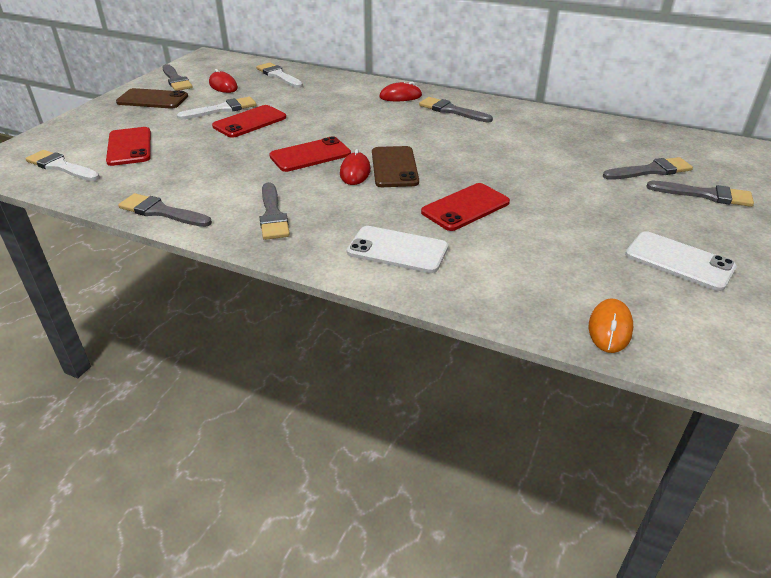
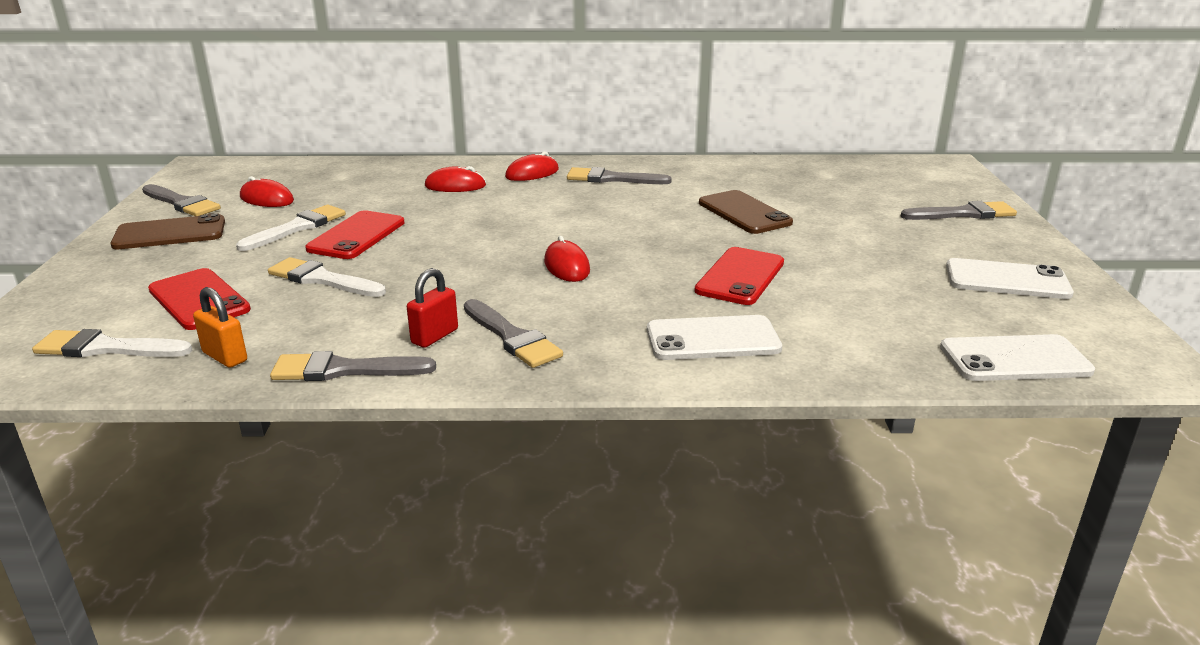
camera: 25 degrees left, 10 degrees down
white brush [256,63,303,88] -> white brush moved to [268,257,386,297]
red phone [269,136,351,172] -> none
brown phone [372,146,419,187] -> brown phone moved to [699,190,793,234]
orange mouse [589,299,633,353] -> white phone [940,334,1095,381]
grey brush [603,157,693,180] -> none
none -> orange padlock [193,287,247,368]
none -> red padlock [407,268,458,348]
none -> red mouse [425,166,486,192]

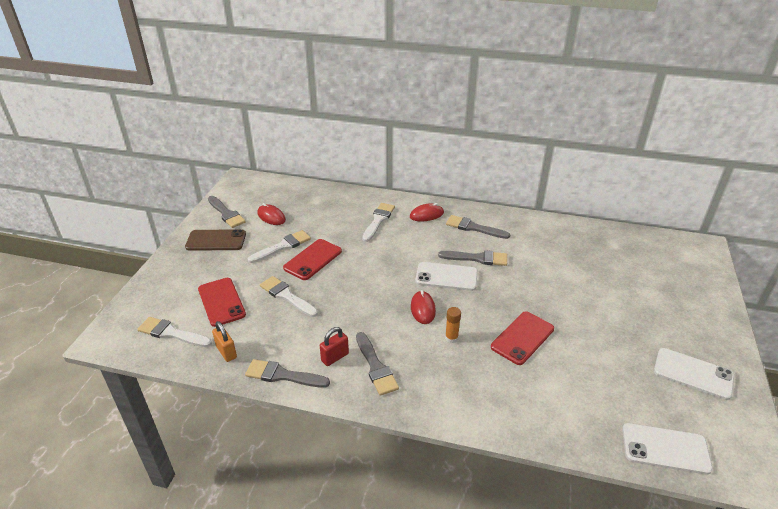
camera: 15 degrees right, 10 degrees up
red mouse [425,166,486,192] -> white brush [362,203,395,242]
white phone [647,315,782,360] -> white phone moved to [415,262,478,291]
brown phone [699,190,793,234] -> none
grey brush [901,201,1017,220] -> grey brush moved to [438,250,507,266]
none -> orange glue stick [445,307,461,343]

